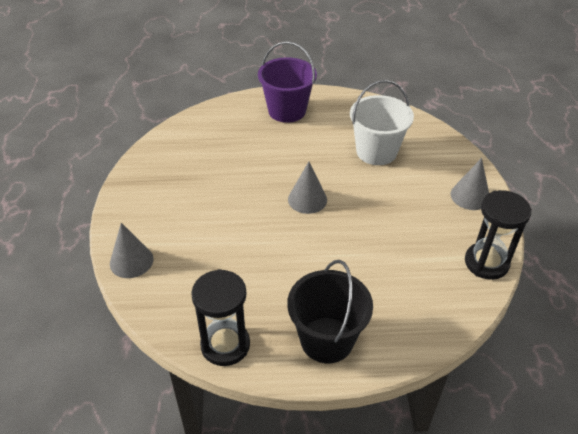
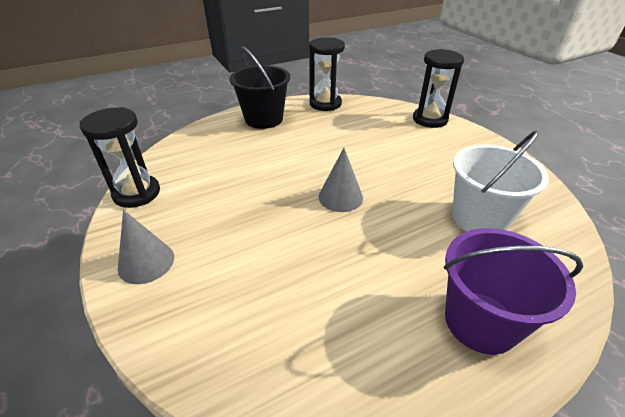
camera: 155 degrees right, 5 degrees down
grey cone [110,223,153,278] -> black hourglass [413,49,464,128]
white bucket [350,80,414,165] -> white bucket moved to [452,130,549,232]

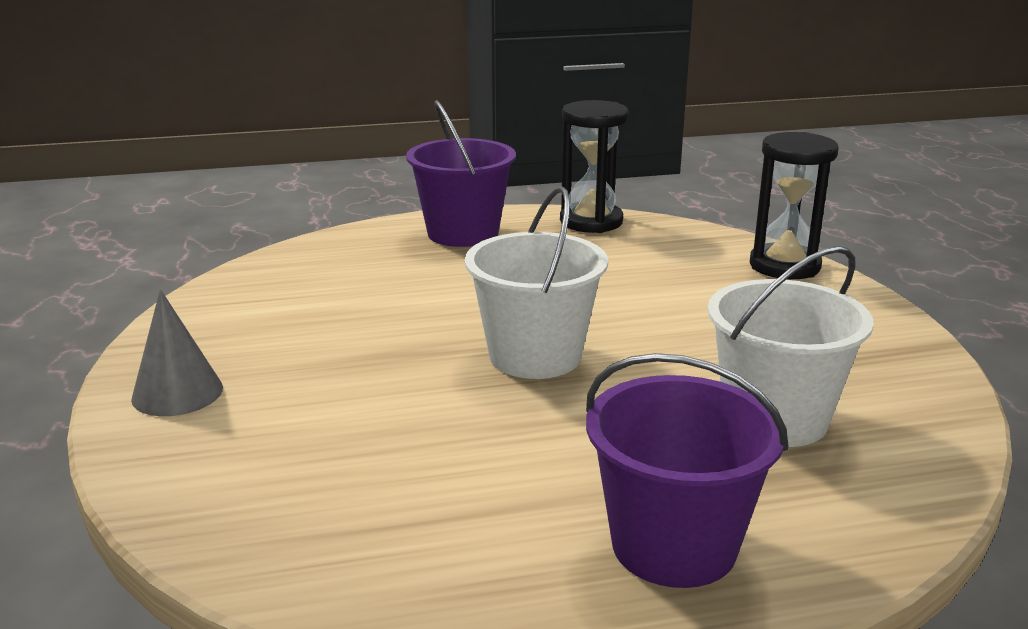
camera: 15 degrees right, 15 degrees down
black hourglass [80,107,160,208] -> none
black bucket [229,47,290,129] -> purple bucket [406,100,516,247]
grey cone [319,148,363,212] -> white bucket [465,186,608,379]

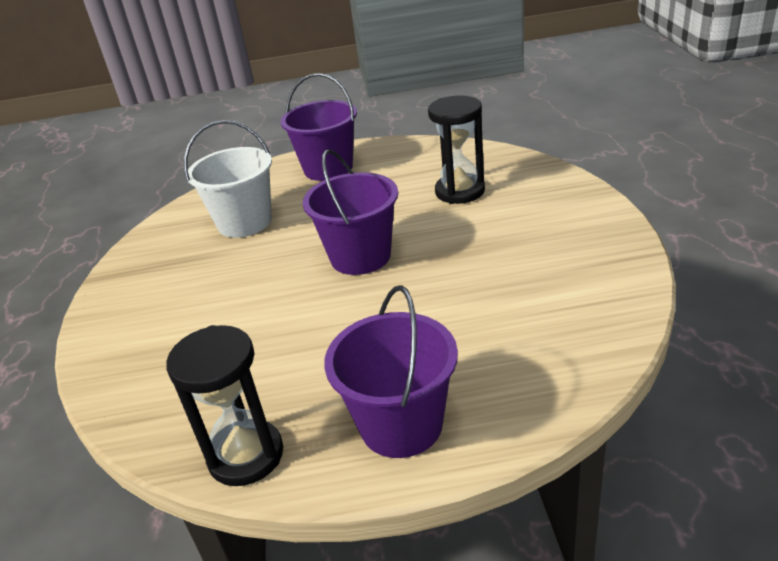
camera: 170 degrees left, 10 degrees up
grey cone [131,289,223,416] -> none
white bucket [465,186,608,379] -> purple bucket [303,149,398,275]
black hourglass [750,132,839,279] -> black hourglass moved to [428,96,485,204]

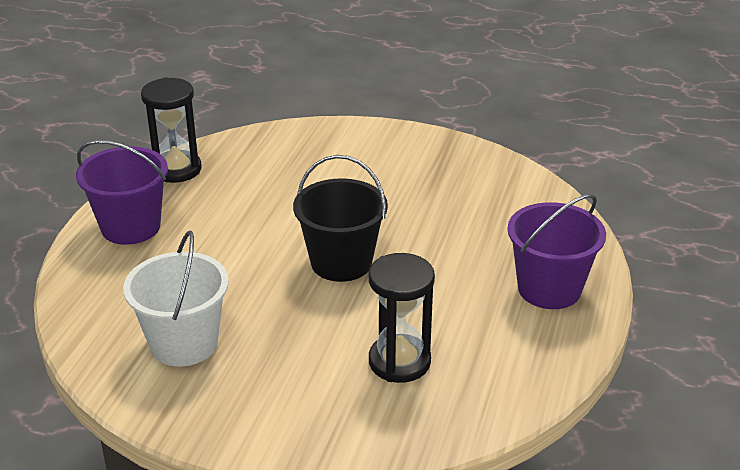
camera: 110 degrees right, 0 degrees up
white bucket [184,120,272,238] -> white bucket moved to [123,231,229,367]
purple bucket [303,149,398,275] -> black bucket [293,155,388,282]

